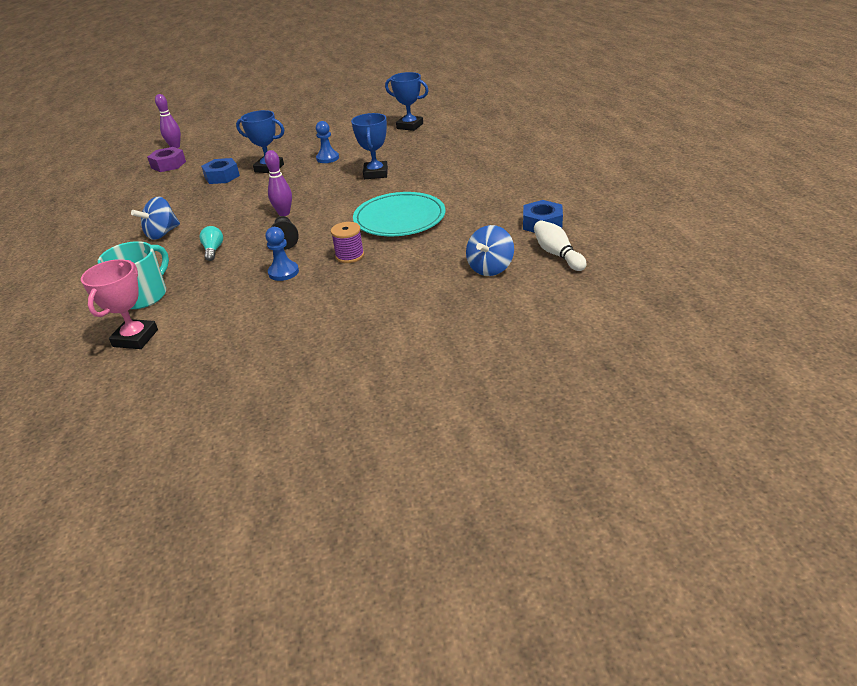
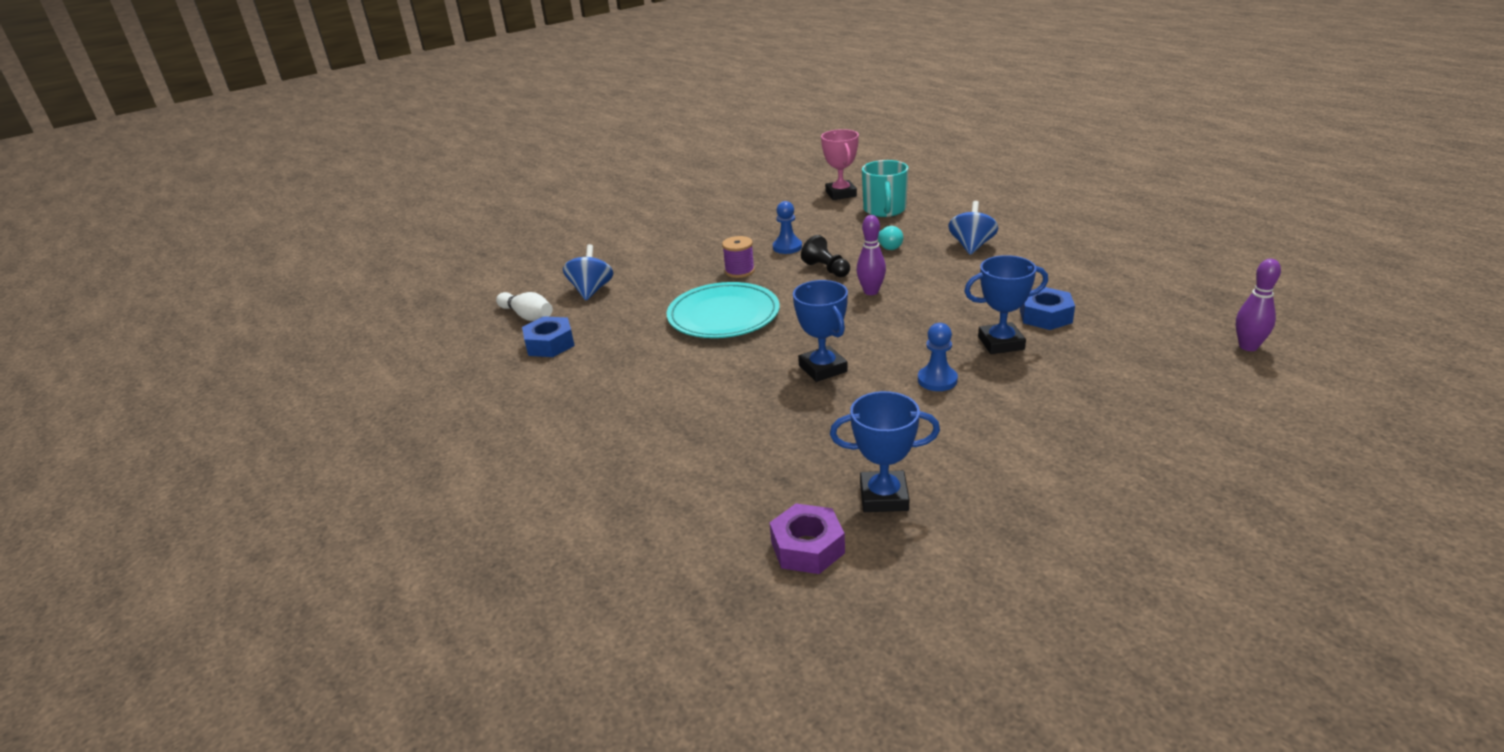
camera: 155 degrees right, 5 degrees down
purple nut [147,147,186,172] -> purple nut moved to [770,503,845,574]

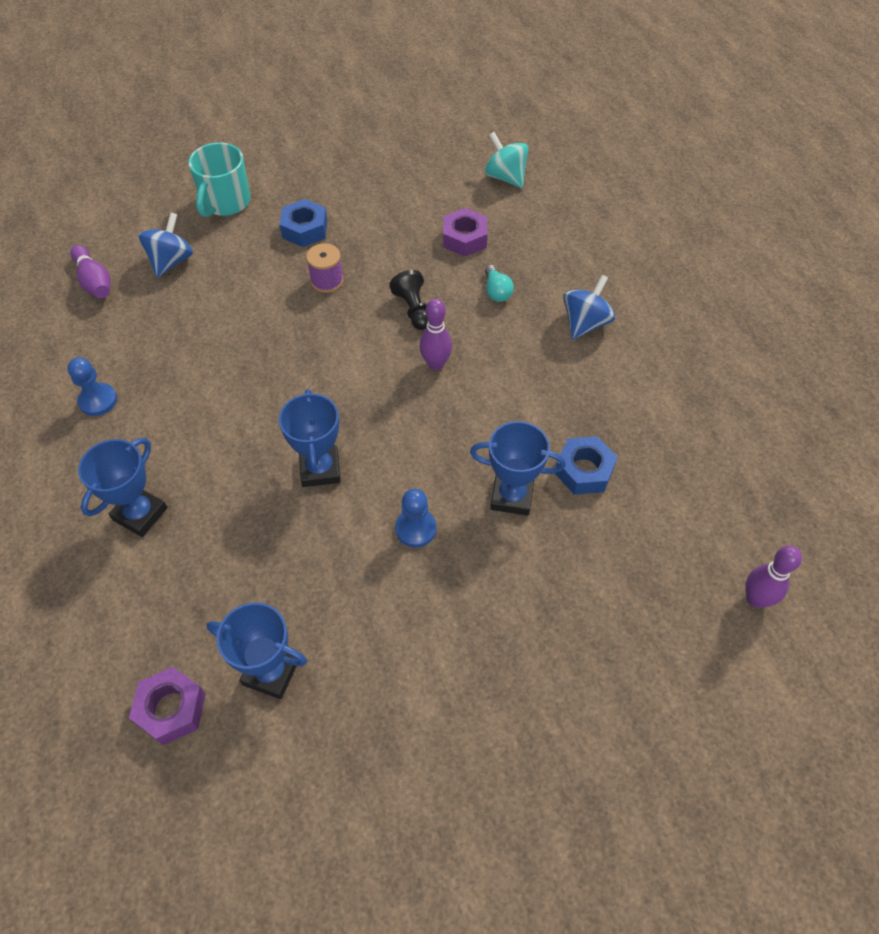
camera: 15 degrees right, 25 degrees up
white bowling pin [496,292,553,321] -> purple bowling pin [70,245,111,298]
blue nut [522,316,575,357] -> blue nut moved to [279,199,327,247]
turquoise plate [667,282,780,338] -> none
blue pawn [773,201,802,254] -> blue pawn moved to [67,357,117,416]
pink trophy [821,129,859,200] -> turquoise spinning top [485,132,529,188]
turquoise mug [862,160,908,217] -> turquoise mug moved to [188,142,251,217]
none -> blue trophy [78,438,167,537]
none -> purple nut [443,208,488,257]

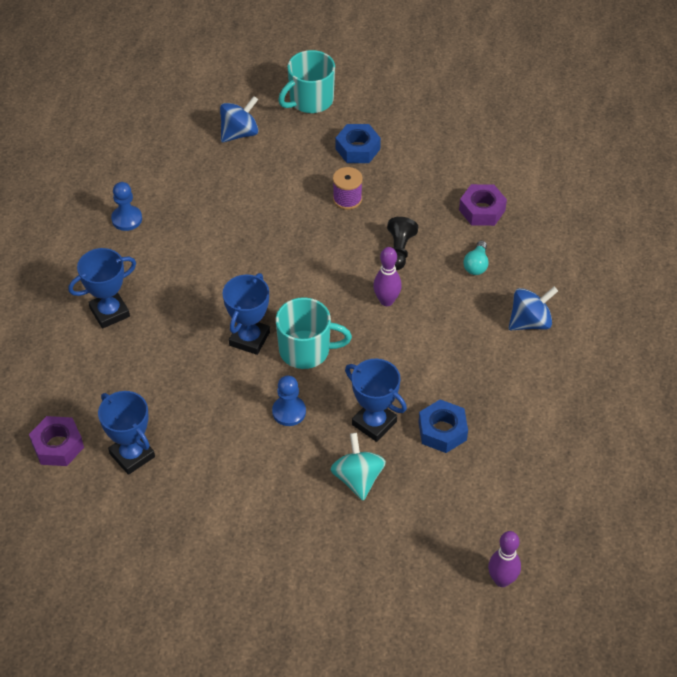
camera: 30 degrees right, 5 degrees down
purple bowling pin [70,245,111,298] -> none
turquoise spinning top [485,132,529,188] -> turquoise spinning top moved to [331,433,386,501]
none -> turquoise mug [276,297,352,369]

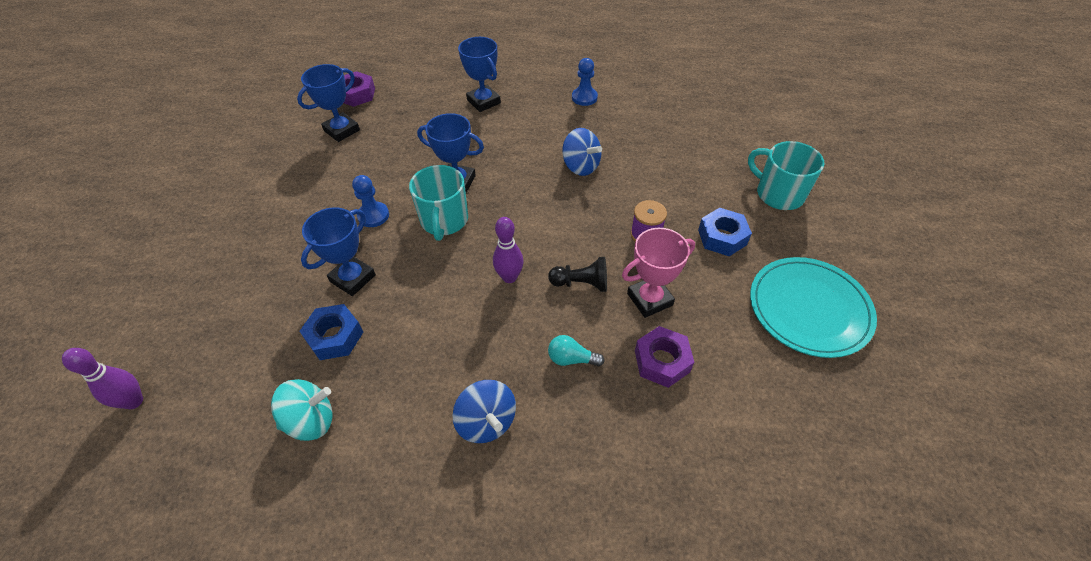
camera: 85 degrees right, 0 degrees up
blue spinning top [220,96,259,142] -> blue spinning top moved to [562,128,602,176]
turquoise spinning top [331,433,386,501] -> turquoise spinning top moved to [271,379,333,441]
none -> pink trophy [622,228,695,318]
none -> turquoise plate [750,257,877,358]

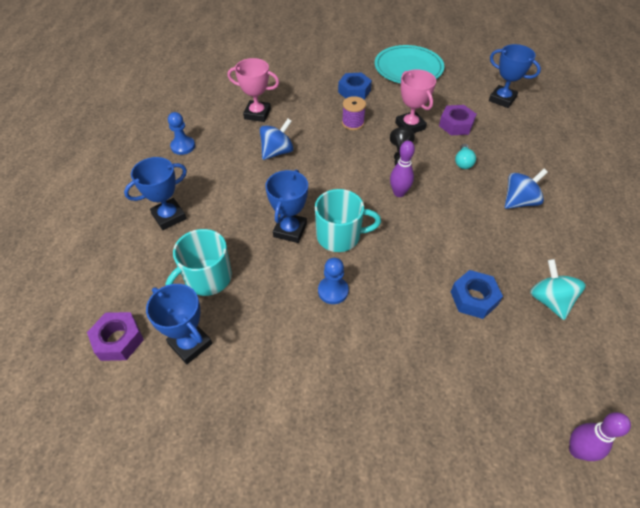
camera: 90 degrees left, 0 degrees up
blue trophy [301,207,376,296] -> blue trophy moved to [489,44,541,108]
turquoise mug [748,141,824,210] -> turquoise mug moved to [165,229,232,296]
none -> pink trophy [228,58,279,122]

